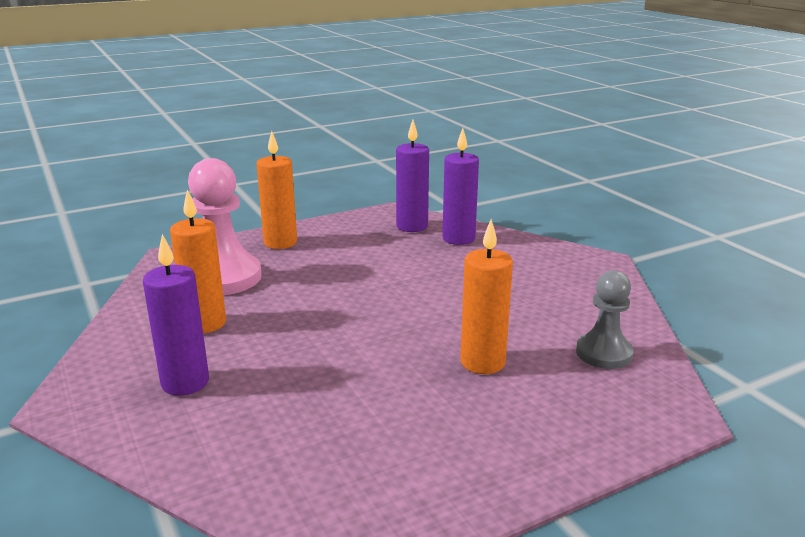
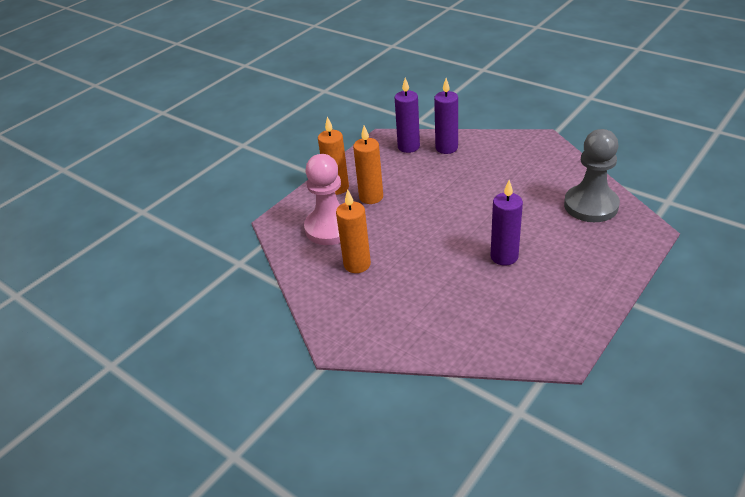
camera: 20 degrees left, 15 degrees up
purple candle [143,234,209,396] -> purple candle moved to [491,180,523,266]
orange candle [461,219,513,374] -> orange candle moved to [353,125,383,204]
grey pawn [576,270,634,369] -> grey pawn [564,129,620,222], size x1.63

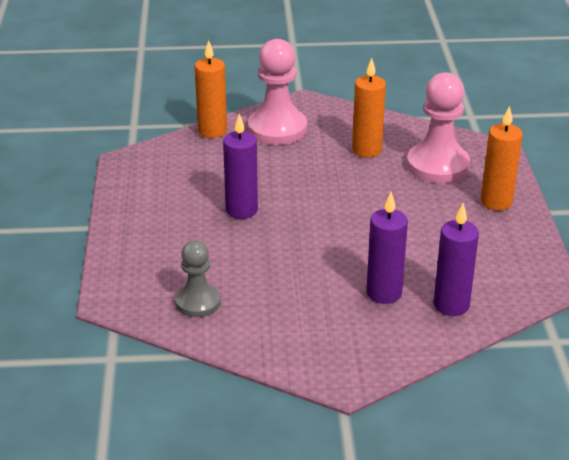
camera: 135 degrees right, 5 degrees down
orange candle [353,125,383,204] -> orange candle moved to [195,40,227,138]
purple candle [395,78,420,153] -> purple candle moved to [367,192,408,304]
grey pawn [564,129,620,222] -> grey pawn [175,240,221,317], size x0.61
none -> pink pawn [248,39,307,145]

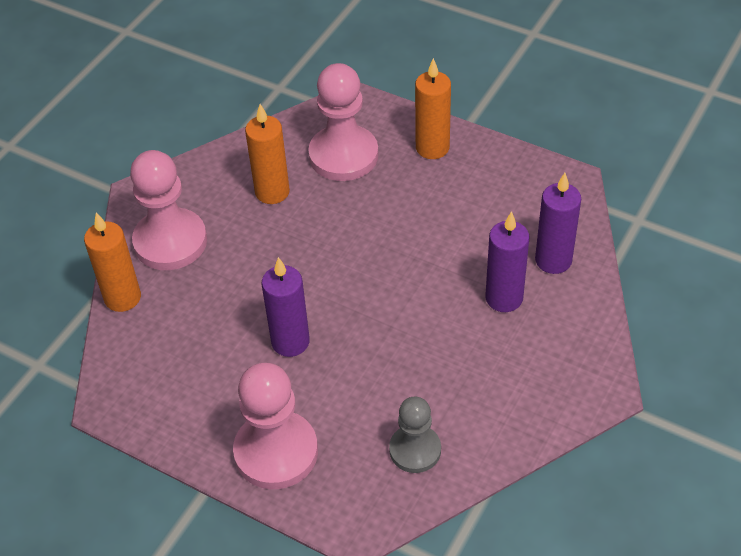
camera: 55 degrees left, 15 degrees up
none -> pink pawn [233,363,318,489]

